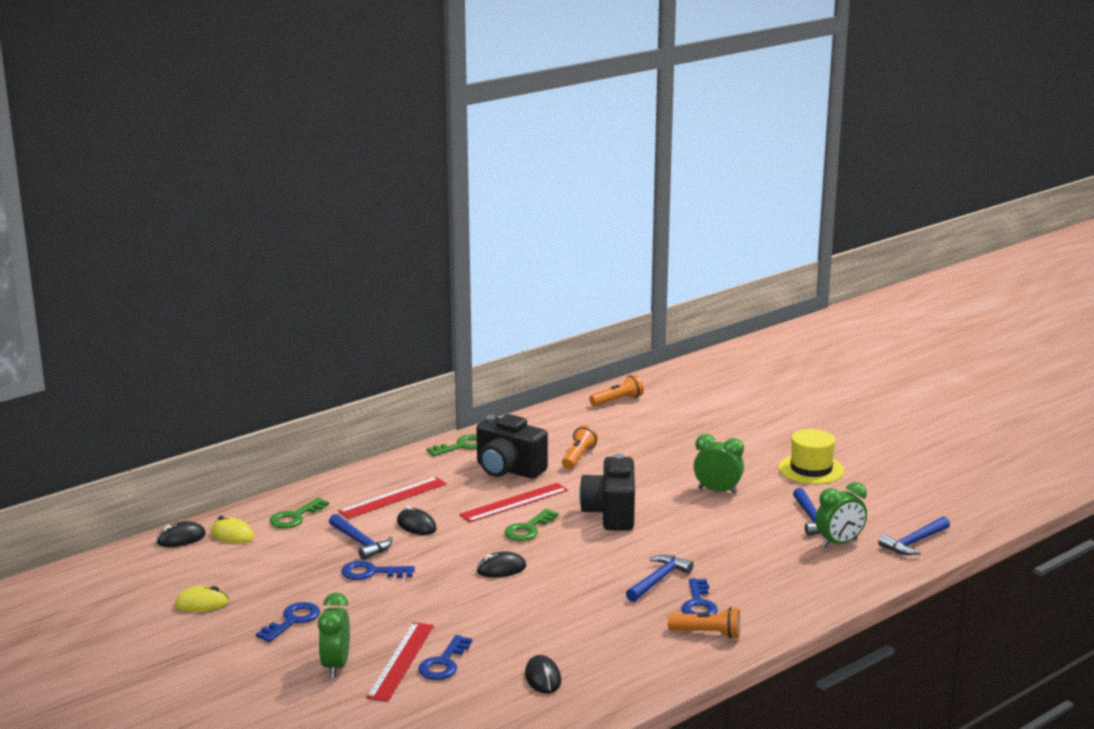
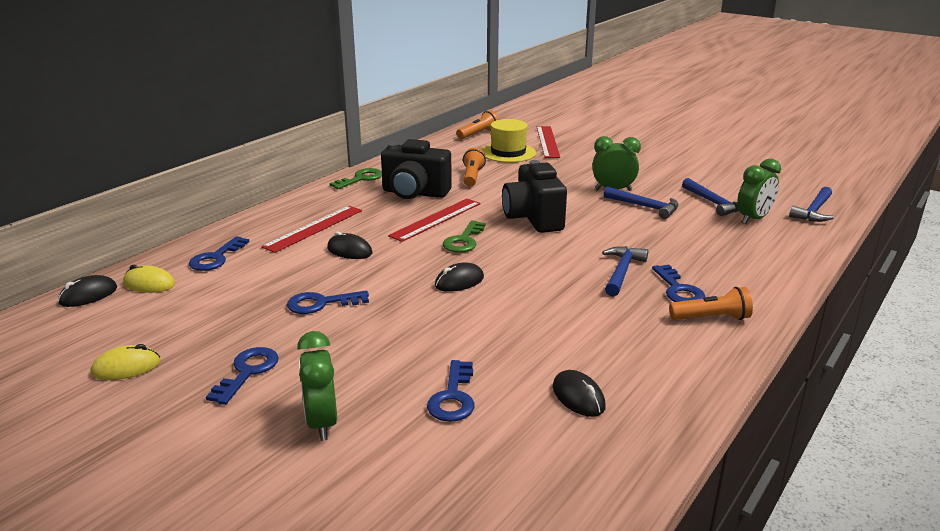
camera: 15 degrees left, 5 degrees up
green key [270,498,329,529] -> blue key [189,236,250,271]
blue hammer [329,514,392,560] -> blue hammer moved to [604,186,679,219]
red ruler [366,622,434,702] -> red ruler moved to [537,126,560,158]
yellow hat [778,429,844,484] -> yellow hat moved to [482,119,536,163]

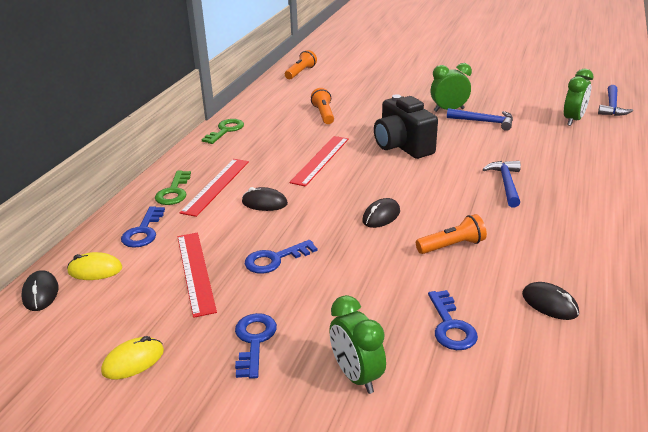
camera: 15 degrees left, 5 degrees up
black mouse [58,275,117,307] -> black mouse turned 45 degrees counterclockwise [21,270,58,311]
black camera [381,139,452,199] -> none
green key [443,221,486,253] -> green key moved to [155,171,191,205]
yellow hat [482,119,536,163] -> none
red ruler [537,126,560,158] -> red ruler moved to [177,233,217,318]
blue key [652,265,705,302] -> none
orange flashlight [669,287,753,320] -> orange flashlight moved to [416,214,487,254]
blue hammer [682,178,739,216] -> none

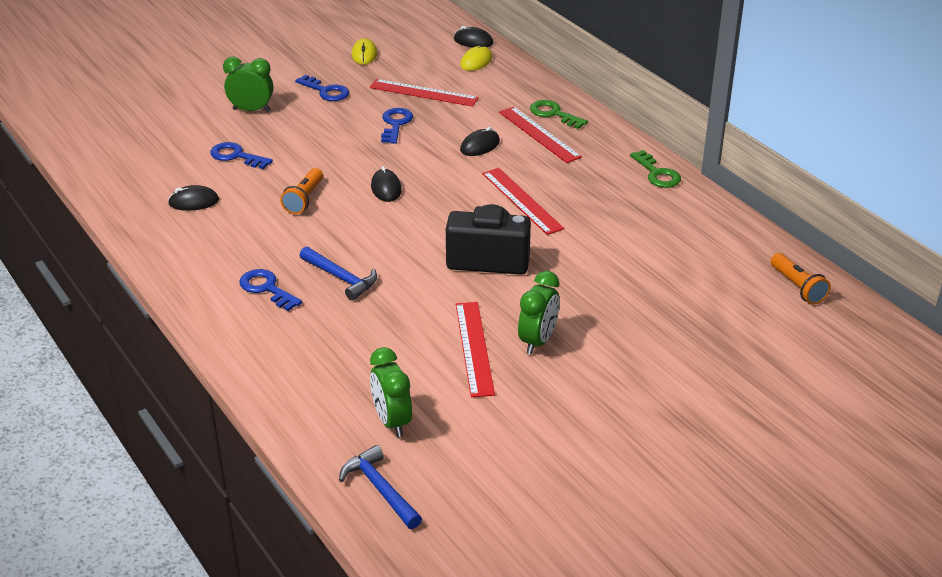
camera: 125 degrees right, 5 degrees up
blue key [121,206,165,248] -> blue key moved to [239,269,302,311]
orange flashlight [311,88,334,124] -> none
blue hammer [447,108,513,131] -> red ruler [456,302,495,397]

